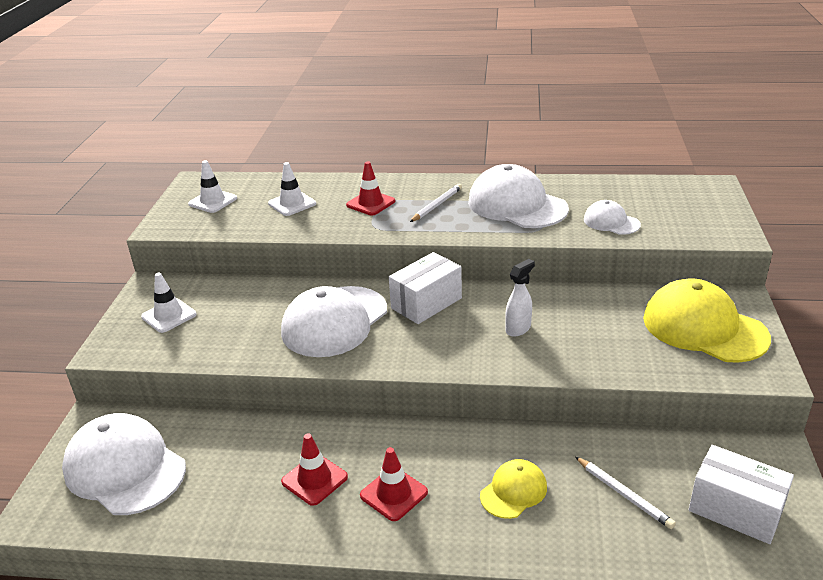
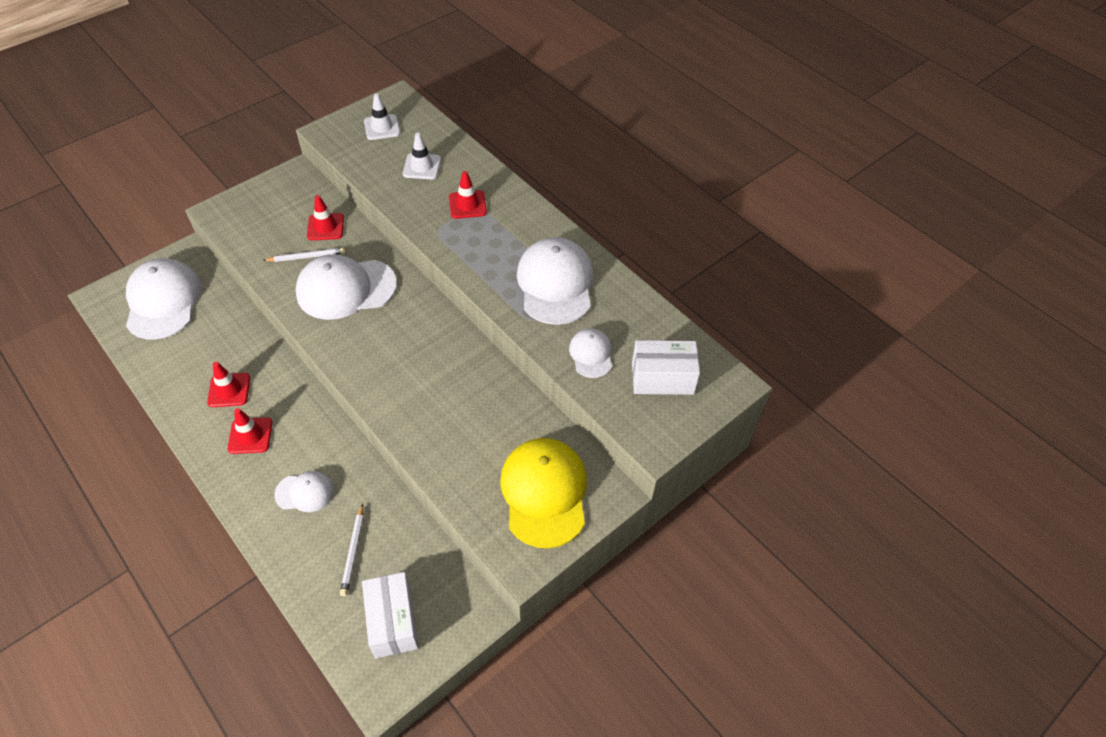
camera: 40 degrees right, 20 degrees up
white traffic cone [141,273,196,333] -> none
white box [389,252,462,324] -> white box moved to [632,340,700,395]
white pencil [410,184,462,222] -> white pencil moved to [262,247,346,262]
yellow cap [480,459,547,519] -> white cap [274,471,334,512]
white spray bottle [505,259,535,337] -> none
none -> red traffic cone [307,195,344,240]

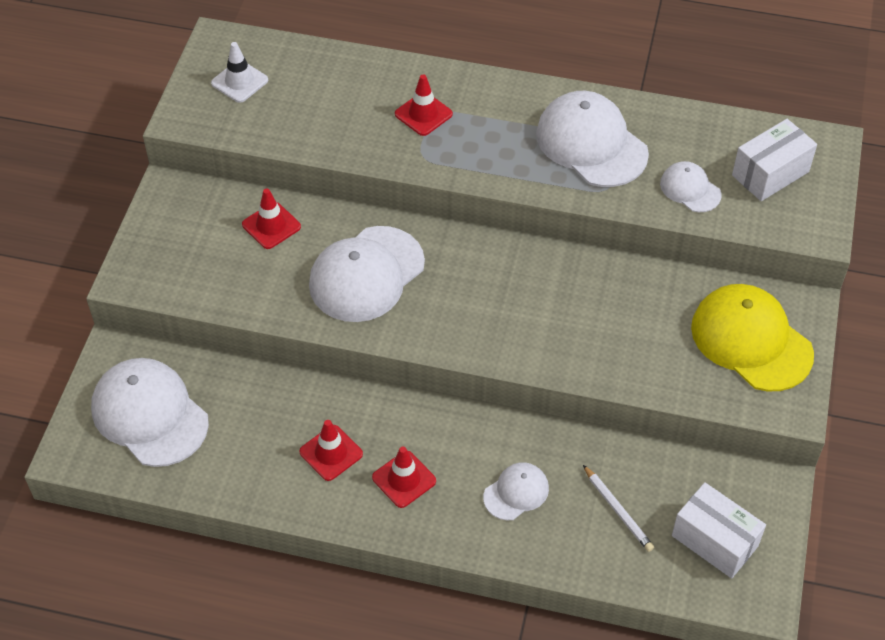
camera: 35 degrees left, 0 degrees up
white pencil [262,247,346,262] -> none
white traffic cone [403,133,441,179] -> none

